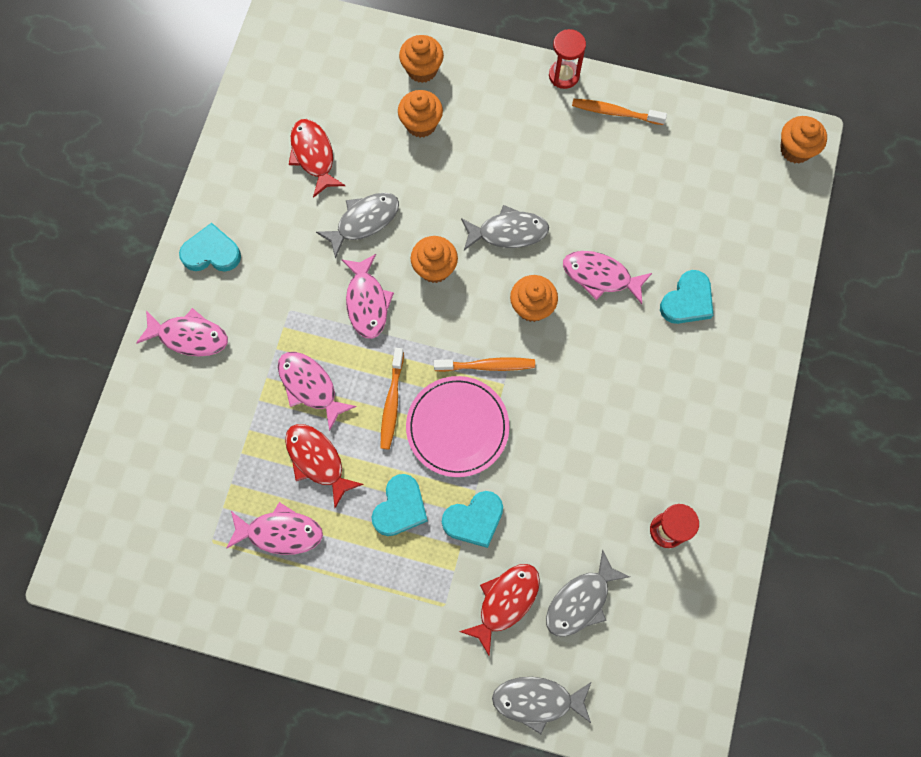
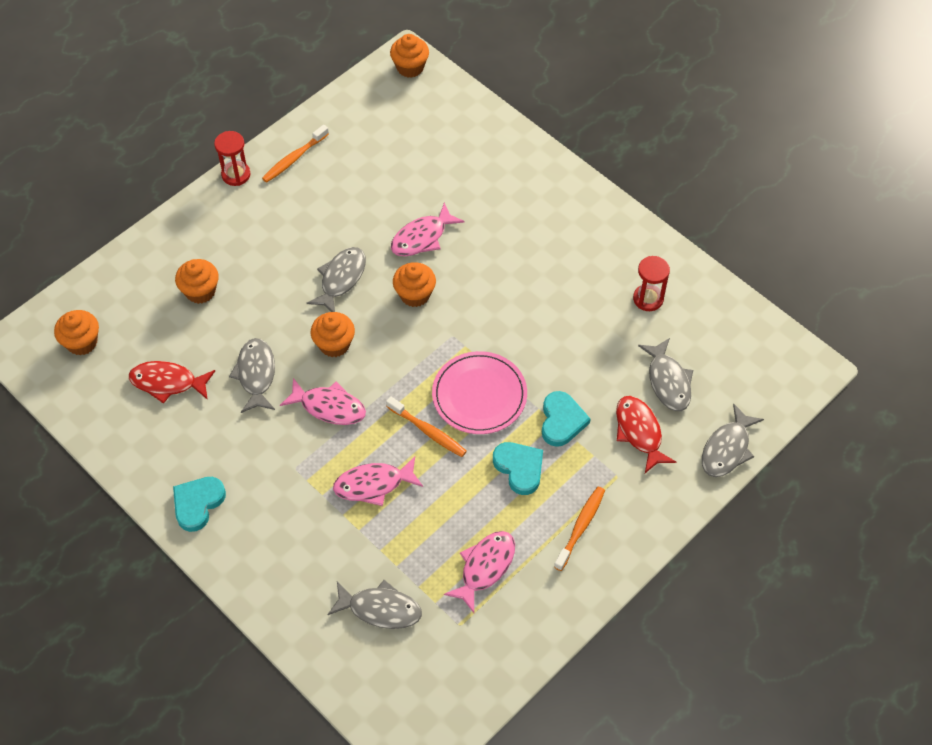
camera: 60 degrees left, 15 degrees down
pink fish [136,308,228,356] -> none
red fish [285,424,364,508] -> none
orange cupcake [399,35,444,83] -> orange cupcake moved to [54,310,99,355]
orange toothbrush [434,357,535,372] -> orange toothbrush moved to [554,487,605,571]
turquoise heart [660,270,713,324] -> none
none -> grey fish [327,580,422,629]

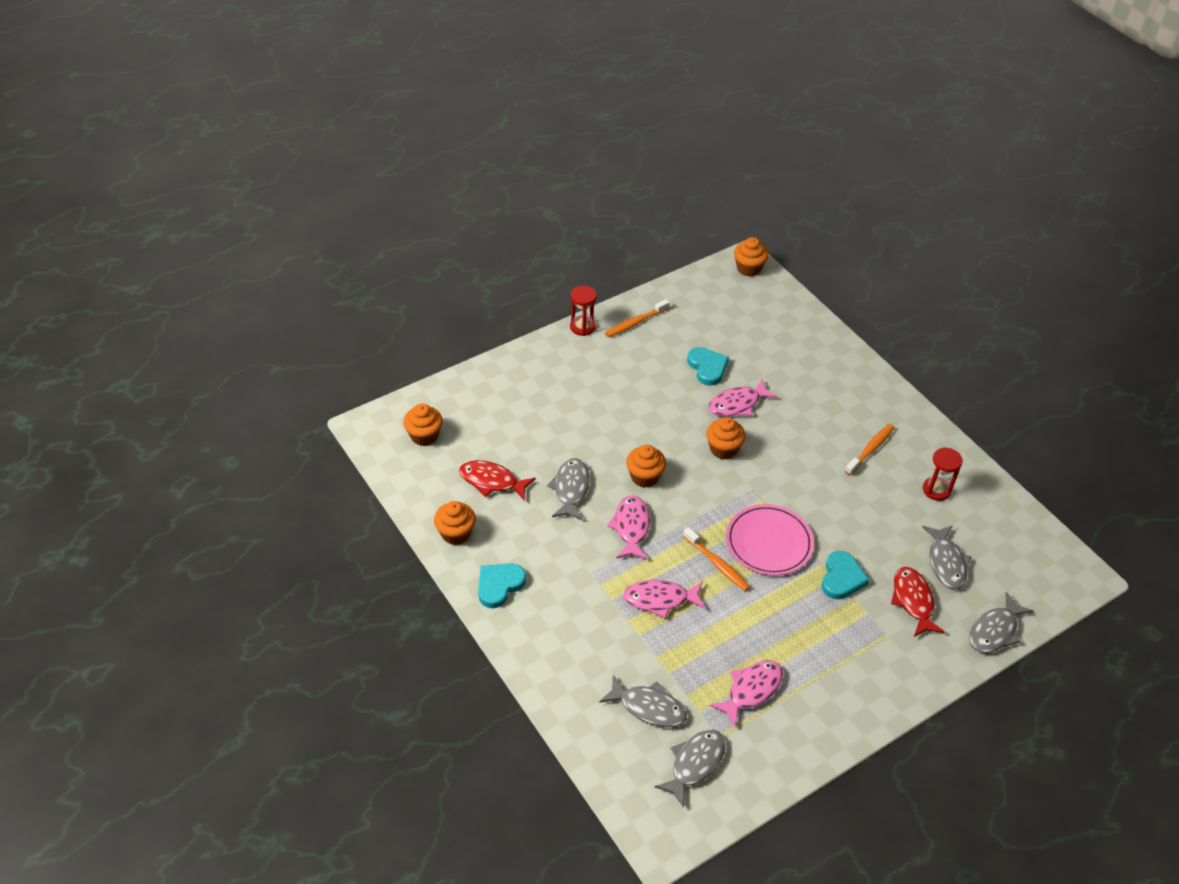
camera: 10 degrees right, 10 degrees down
orange cupcake [175,259,219,304] -> orange cupcake moved to [434,501,476,545]
pink fish [280,378,366,425] -> pink fish turned 120 degrees counterclockwise [607,495,650,560]
grey fish [307,247,366,312] -> grey fish moved to [654,730,725,808]
turquoise heart [493,442,543,495] -> turquoise heart moved to [687,347,729,386]
orange toothbrush [554,487,605,571] -> orange toothbrush moved to [845,424,895,475]

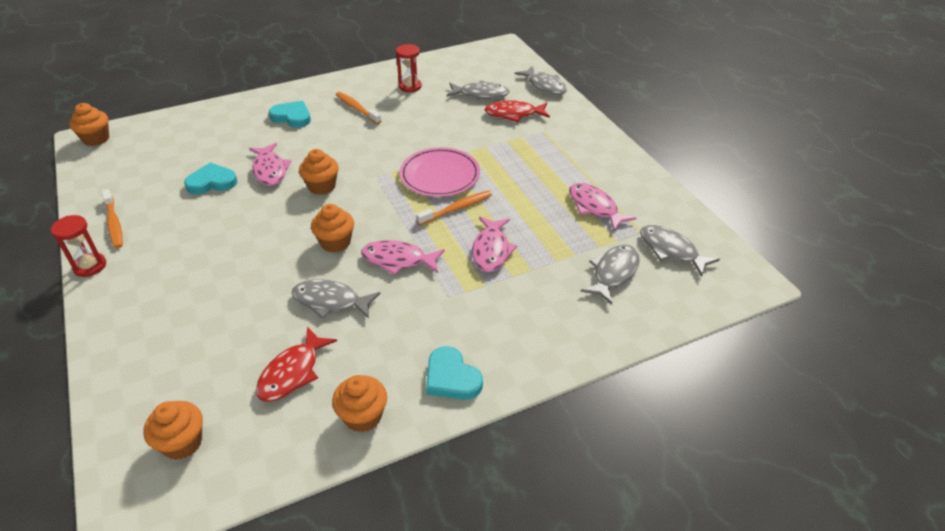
camera: 80 degrees left, 5 degrees down
turquoise heart [822,551,869,599] -> turquoise heart moved to [269,101,311,128]

